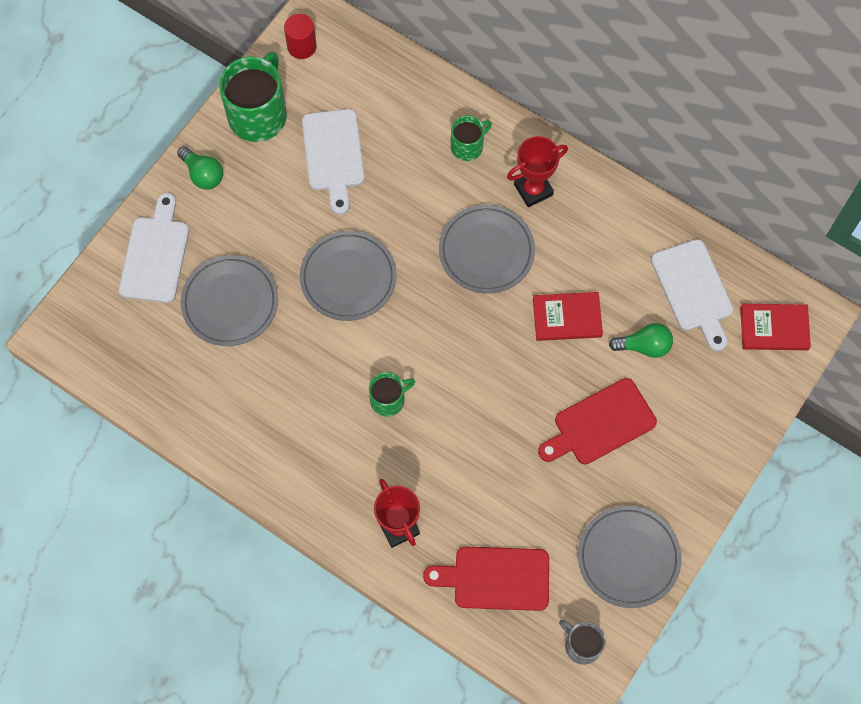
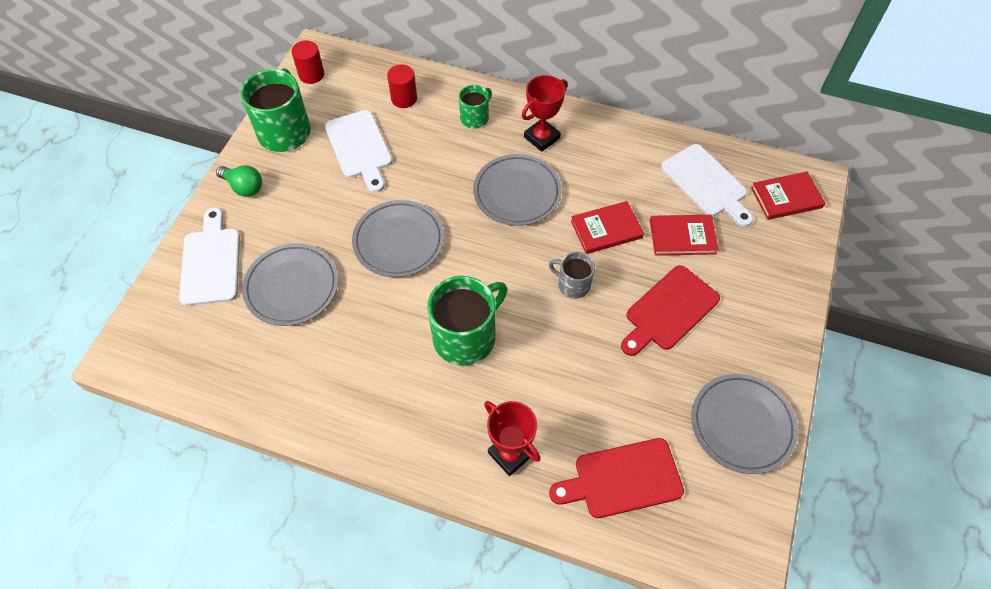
camera: 15 degrees left, 10 degrees down
green mug [369,372,415,417] -> green mug [427,276,507,366], size x1.84
grey mug [559,620,606,665] -> grey mug moved to [549,252,595,299]
green light bulb [609,323,673,358] -> red book [650,215,718,256]
none -> red cylinder [387,64,417,108]

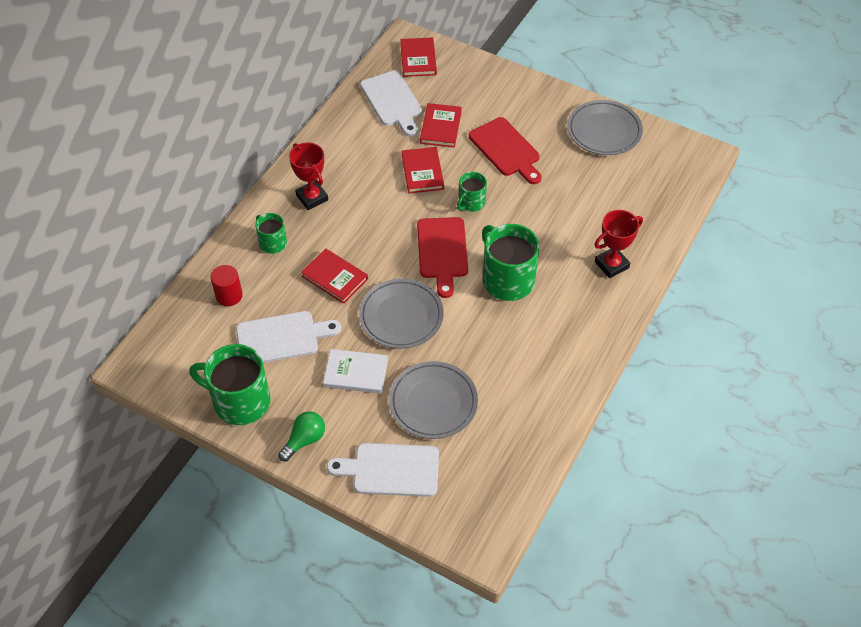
camera: 80 degrees left, 5 degrees down
red cylinder [292,41,324,84] -> none
grey plate [473,154,562,226] -> none
grey mug [549,252,595,299] -> green mug [457,172,487,212]
red cutting board [549,438,684,518] -> red cutting board moved to [417,217,468,298]
white cutting board [661,144,754,227] -> white cutting board turned 90 degrees clockwise [360,71,422,136]
none -> red book [301,248,368,304]
none -> white book [323,349,388,394]

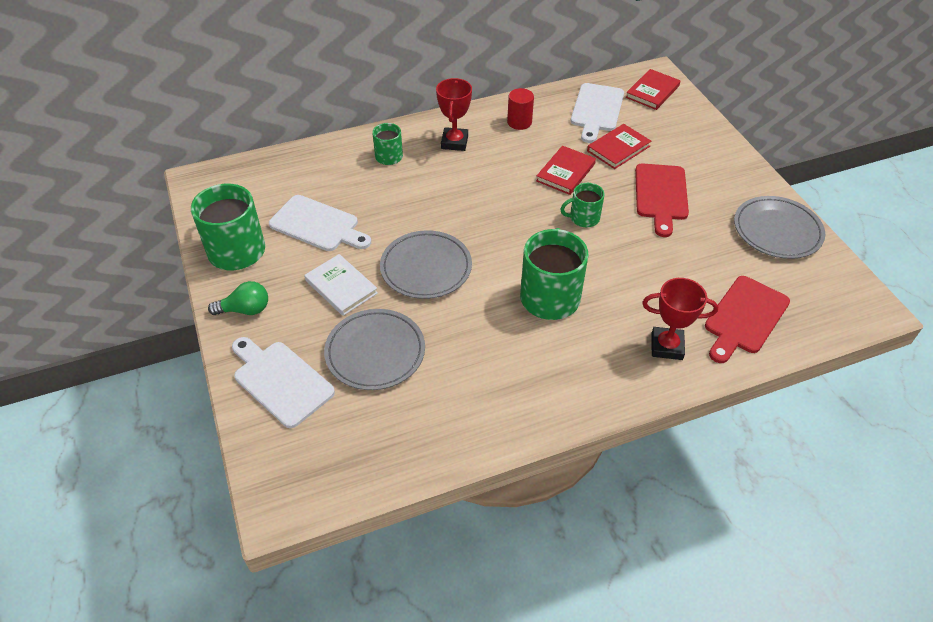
camera: 40 degrees right, 5 degrees down
red cylinder [211,265,243,306] -> red cylinder moved to [507,88,534,130]
red book [301,248,368,304] -> none
red cutting board [417,217,468,298] -> red cutting board moved to [705,276,790,363]

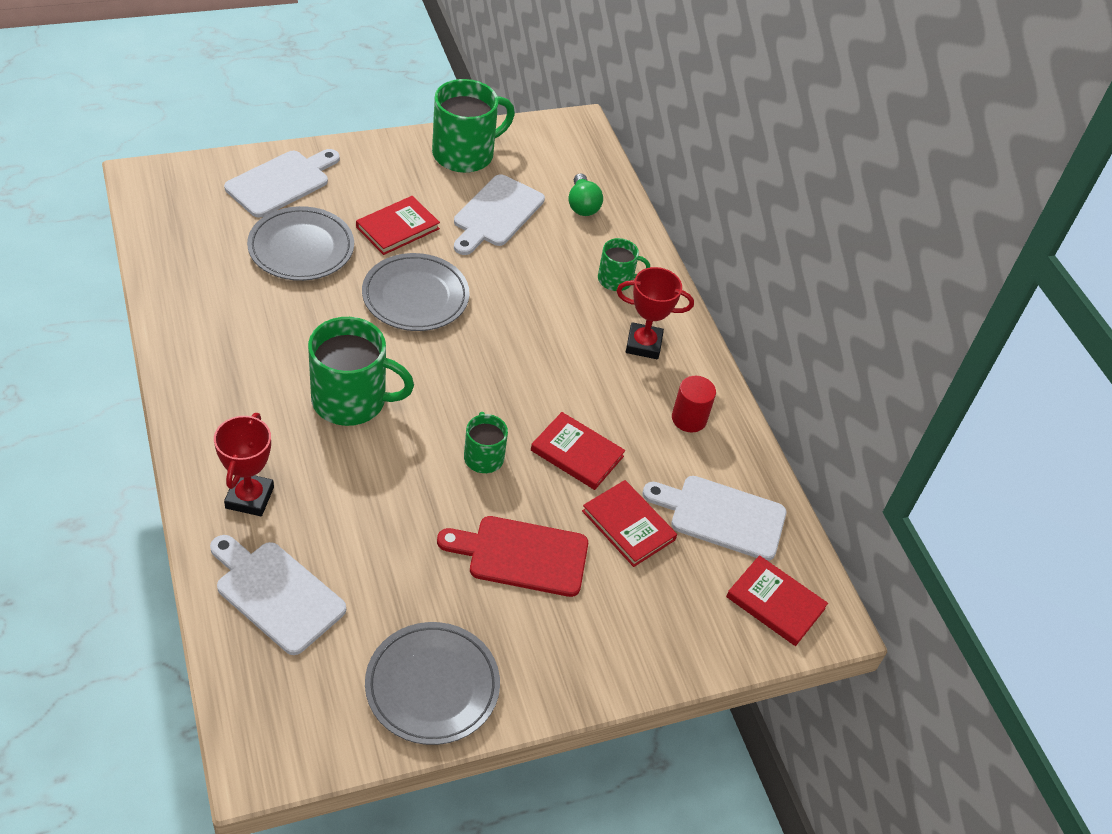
camera: 85 degrees right, 0 degrees up
green light bulb [208,281,268,315] -> green light bulb moved to [568,173,603,216]
white book [304,254,378,316] -> red book [356,196,440,255]
red cutting board [705,276,790,363] -> white cutting board [210,535,346,655]

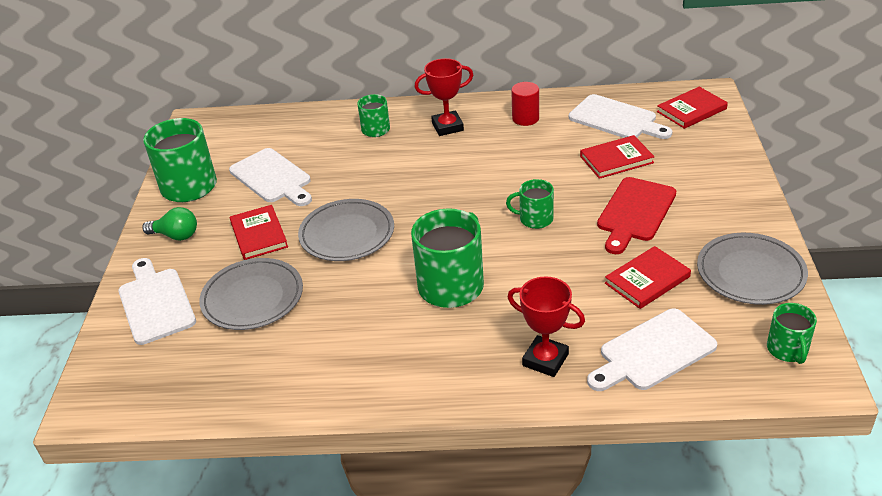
camera: 60 degrees left, 10 degrees down
red book [531,412,625,490] -> red book moved to [605,246,691,309]
green light bulb [568,173,603,216] -> green light bulb moved to [142,207,197,241]
red trophy [617,267,694,359] -> red trophy turned 45 degrees clockwise [415,58,473,136]
white cutting board [642,476,786,561] -> white cutting board turned 90 degrees counterclockwise [569,94,673,139]
none -> green mug [767,303,817,364]

